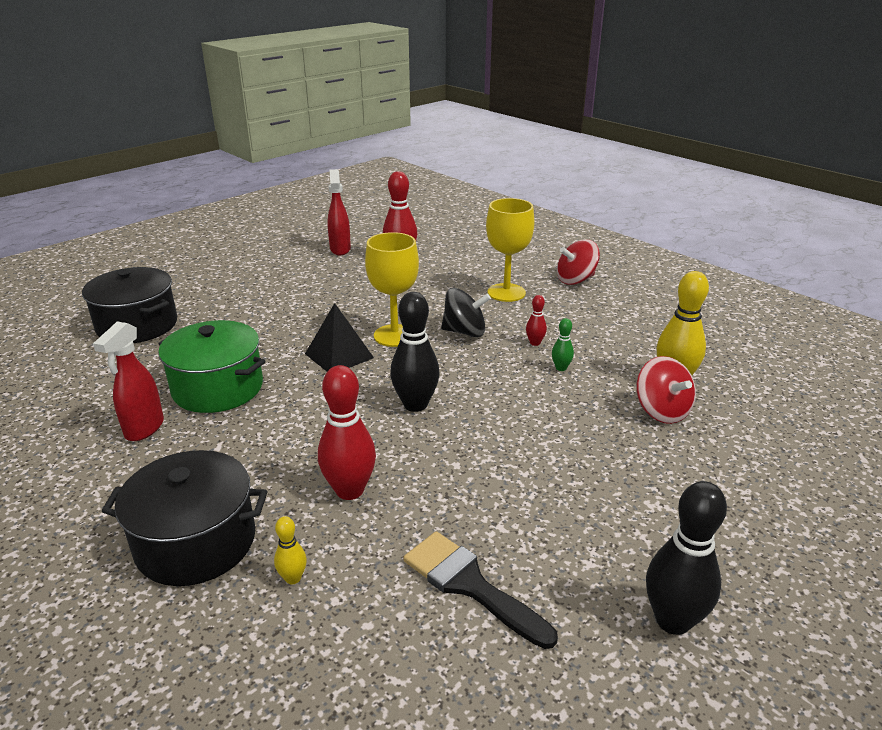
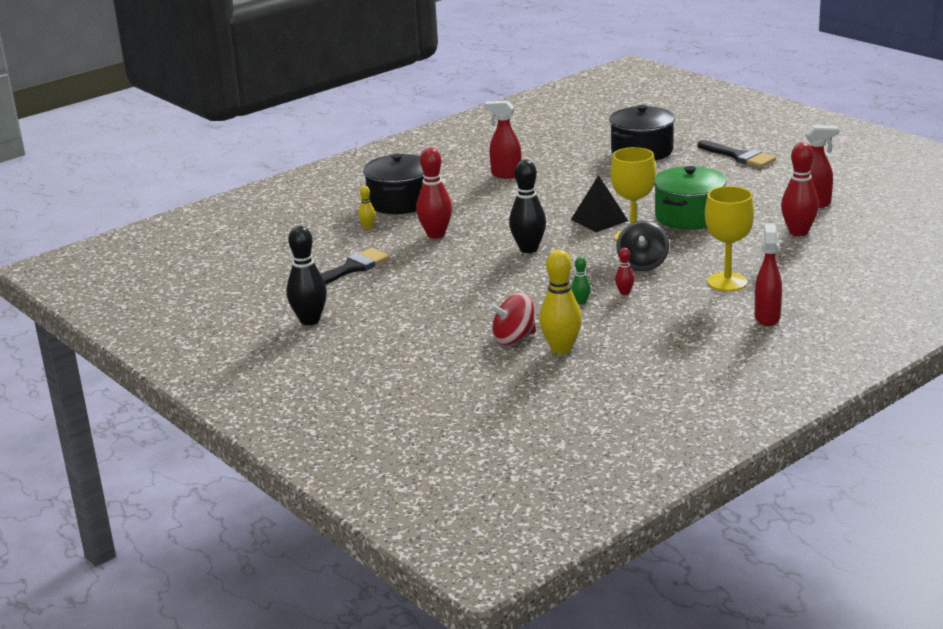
camera: 95 degrees right, 5 degrees down
green pot [158,320,265,413] -> green pot moved to [654,166,727,230]
red spinning top [557,239,600,285] -> red spray bottle [755,223,782,326]
none -> black brush [698,140,776,168]

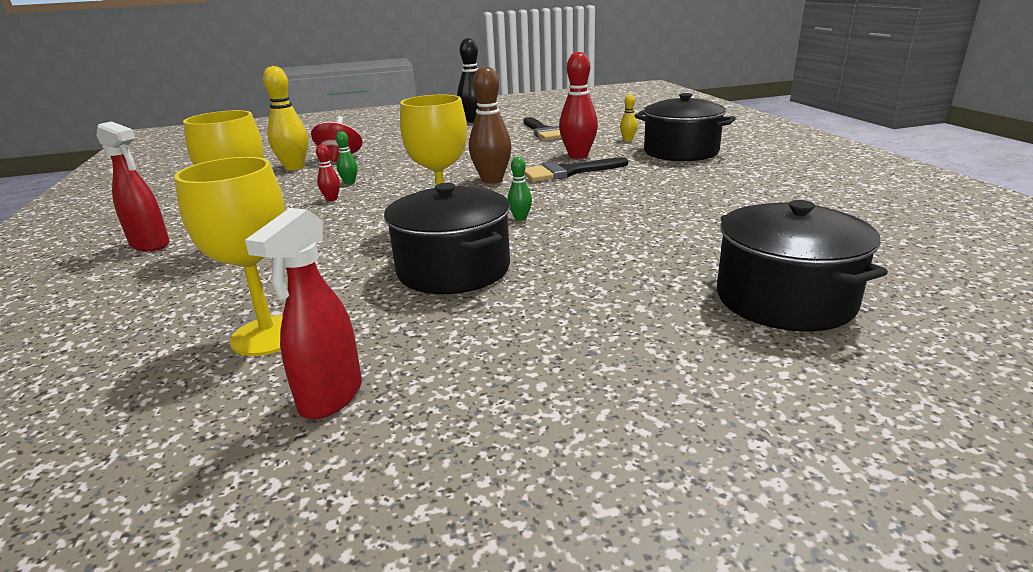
camera: 115 degrees right, 0 degrees up
red spray bottle [484,101,522,178] -> none
black bowling pin [509,160,546,253] -> brown bowling pin [469,66,511,184]
black pyramid [571,175,628,232] -> green bowling pin [508,157,532,221]
black spinning top [617,220,669,271] -> none
green pot [654,166,727,230] -> black pot [384,183,510,294]
black brush [698,140,776,168] -> black brush moved to [524,157,628,182]
red bowling pin [781,142,819,236] -> yellow goblet [174,157,285,356]

